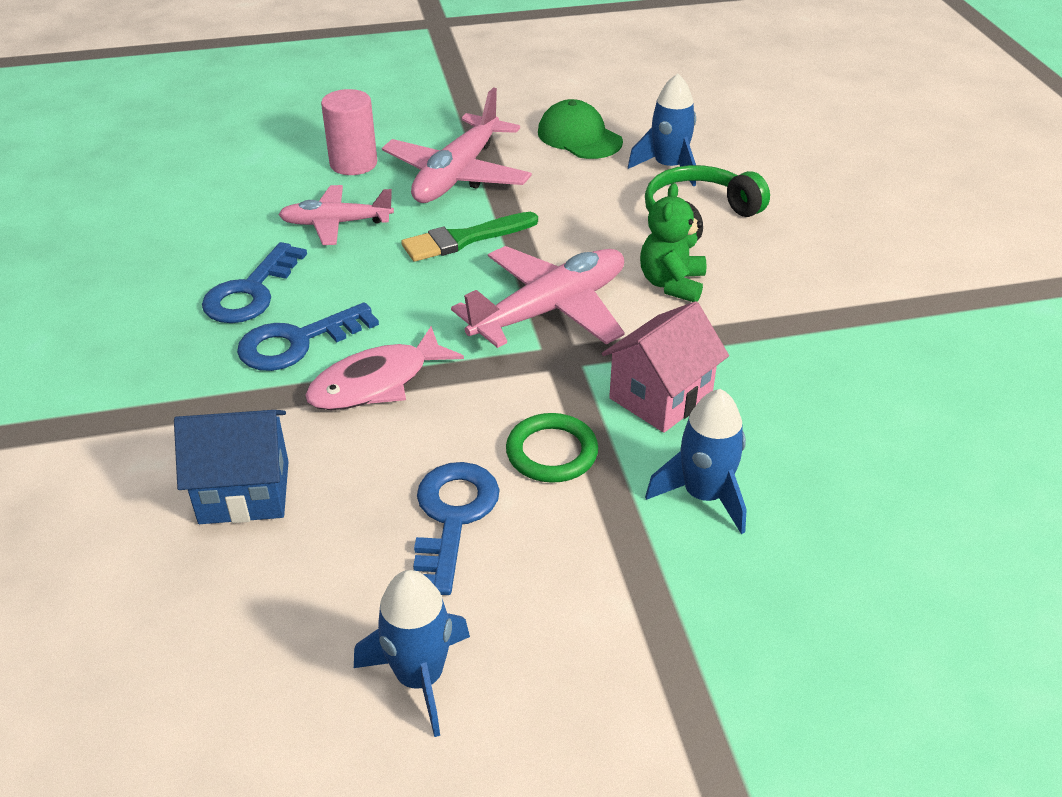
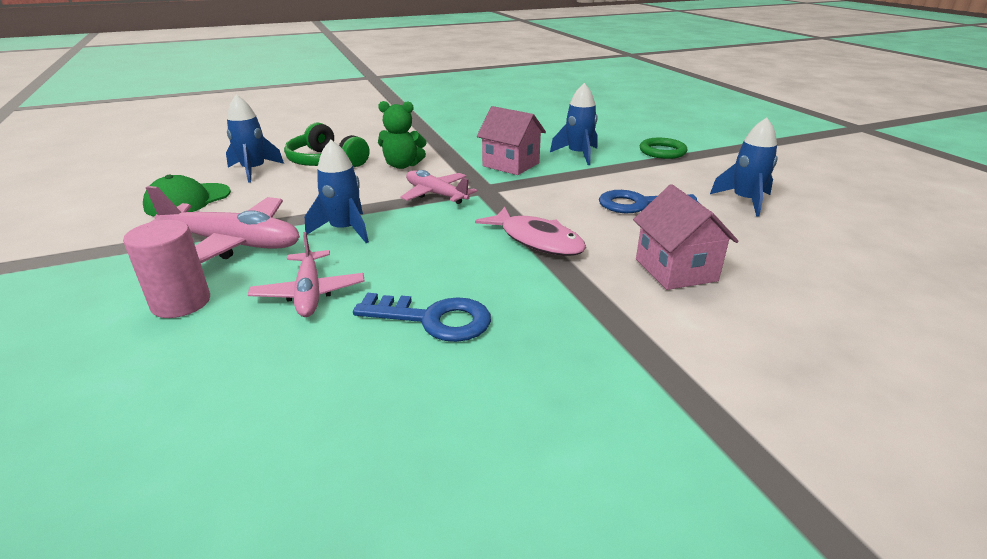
camera: 100 degrees left, 10 degrees down
blue house [174,410,289,524] -> pink house [633,184,739,290]
blue key [237,302,379,371] -> none
green brush [401,212,538,262] -> blue rocket [305,140,369,243]
pink plane [451,246,625,348] -> pink plane [400,170,477,204], size x0.63
green ring [506,413,598,483] -> green ring moved to [640,138,687,159]

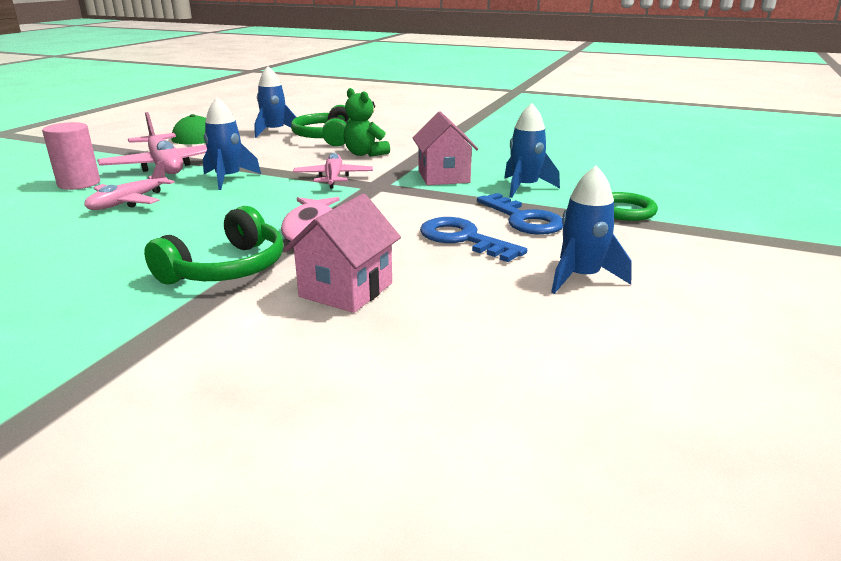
camera: 45 degrees right, 5 degrees down
blue key [353,293,491,342] -> blue key moved to [477,193,563,235]
none -> green headphones [144,206,284,284]

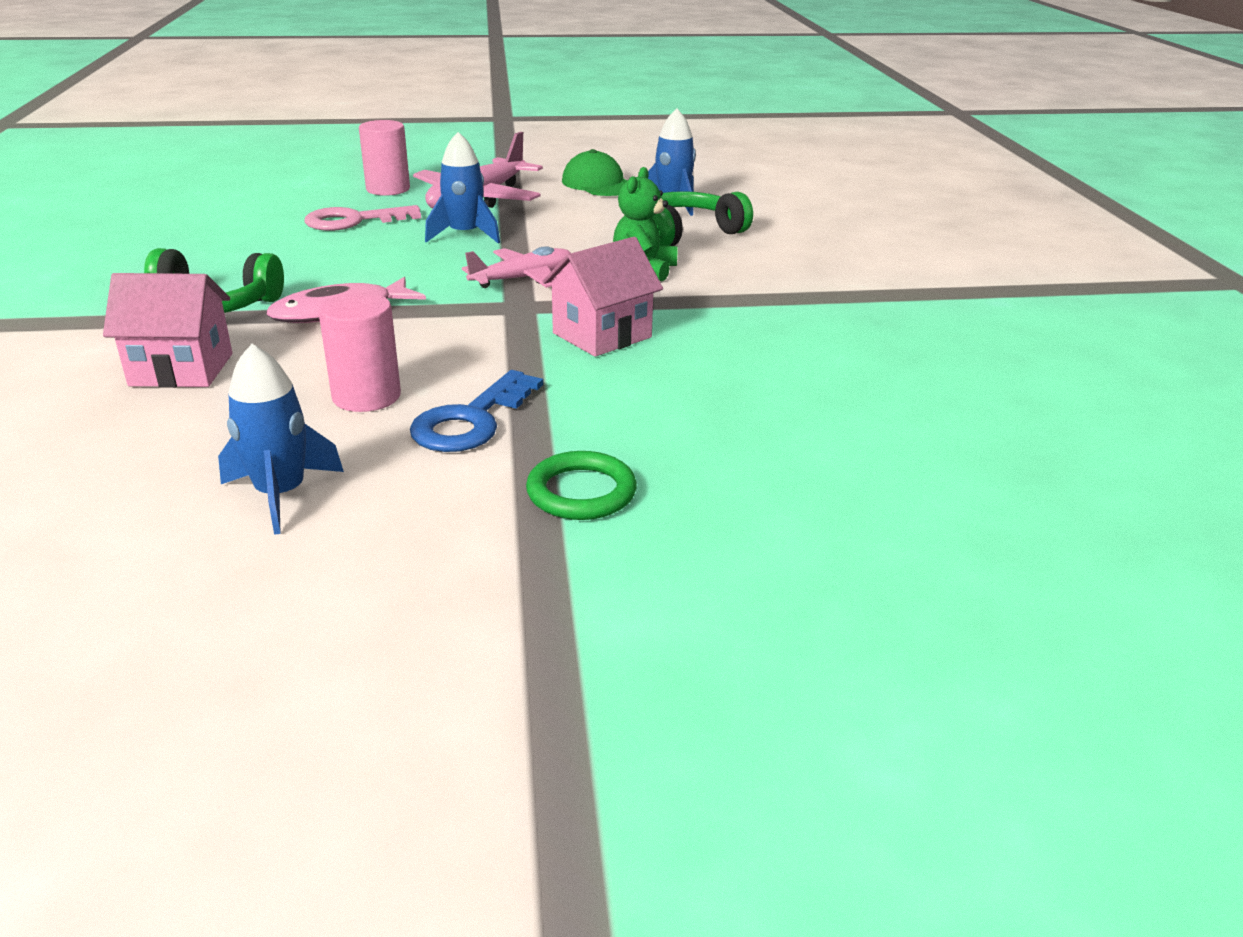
camera: 60 degrees right, 5 degrees up
pink plane [84,161,175,210] -> pink key [304,205,421,231]
blue key [420,217,527,262] -> pink cylinder [318,292,401,412]
blue rocket [504,103,560,198] -> none

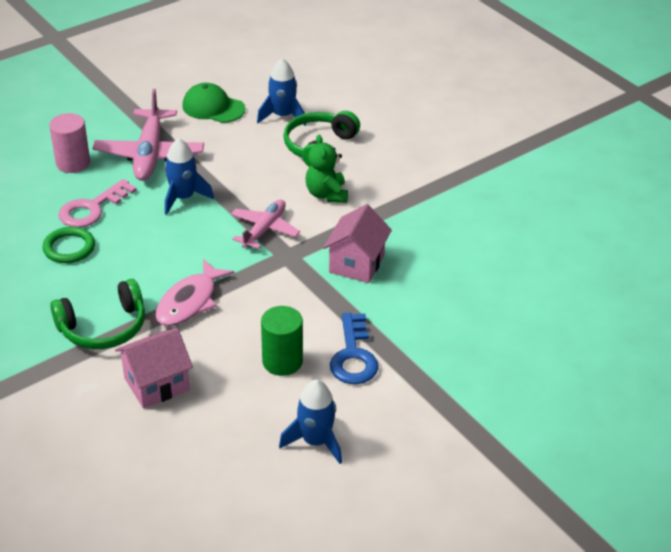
camera: 30 degrees left, 10 degrees up
pink cylinder [318,292,401,412] -> green cylinder [261,306,303,376]
green ring [526,451,637,520] -> green ring moved to [42,227,95,263]

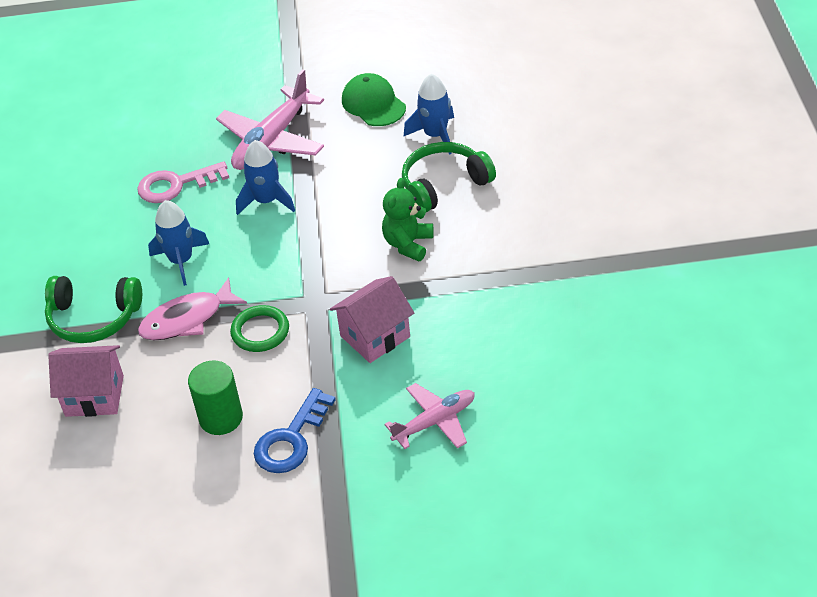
camera: 35 degrees right, 5 degrees up
green ring [42,227,95,263] -> green ring moved to [230,305,289,352]
pink cylinder [49,113,90,173] -> none
pink plane [231,199,300,249] -> pink plane moved to [385,383,475,449]
blue rocket [279,380,342,464] -> blue rocket moved to [148,200,209,286]

